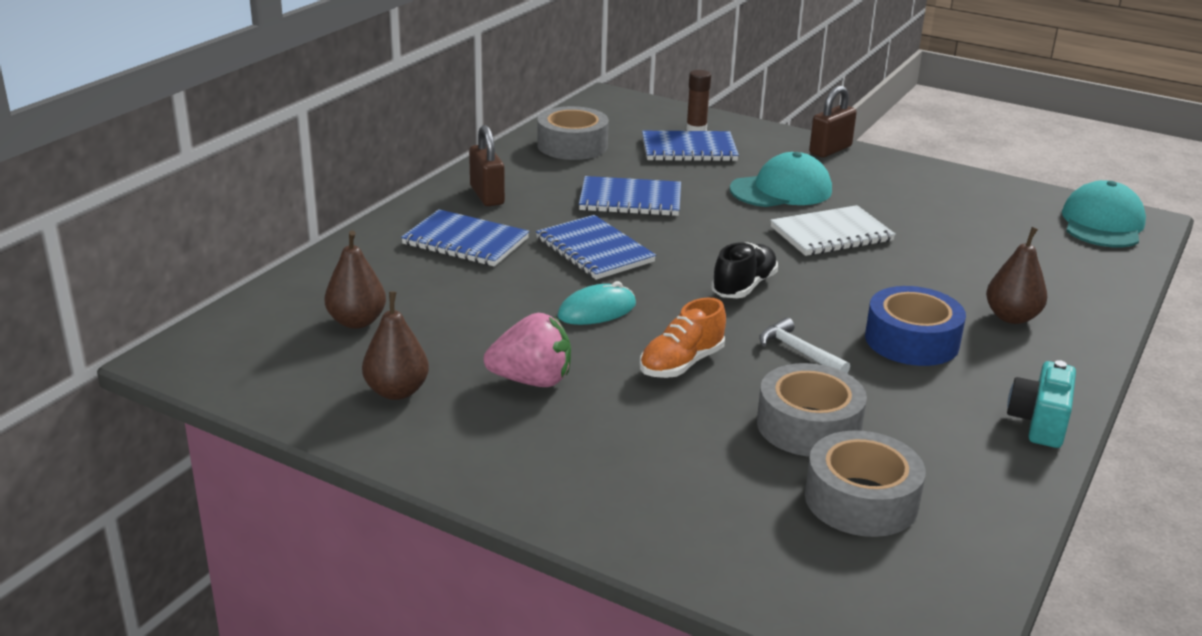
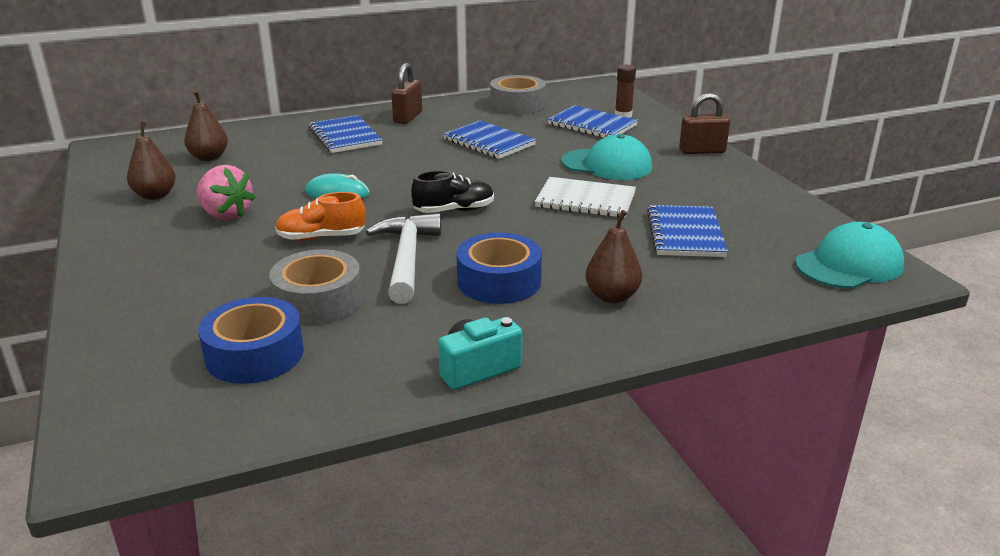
camera: 40 degrees right, 0 degrees up
blue notebook [536,215,656,280] -> blue notebook moved to [647,205,728,257]
white hammer [759,317,850,373] -> white hammer [366,213,441,304], size x1.77
grey tape [805,430,926,537] -> blue tape [198,297,304,384]

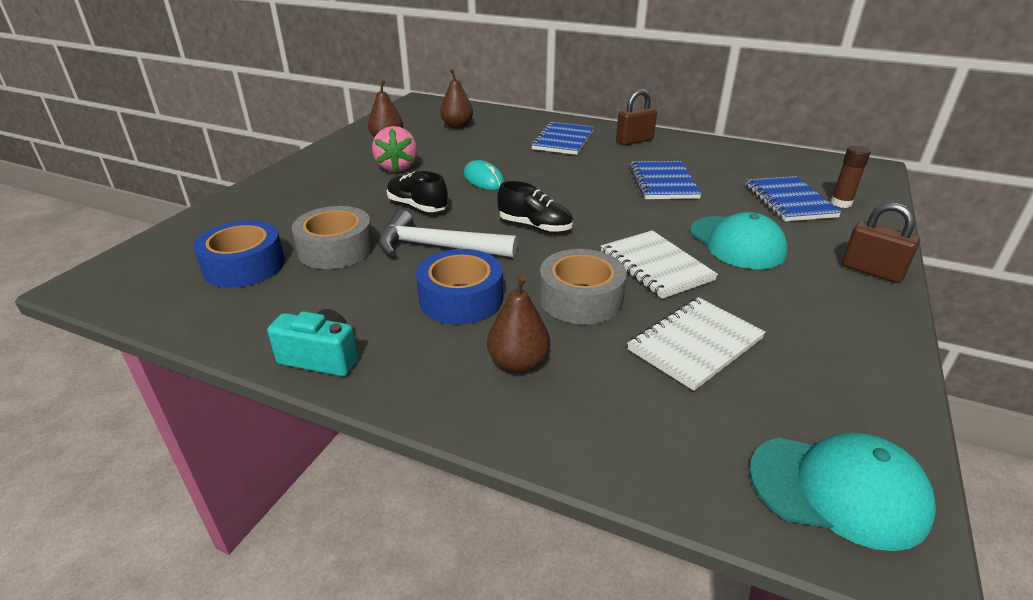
camera: 45 degrees right, 5 degrees up
orange shoe [275,192,366,241] -> black shoe [387,171,448,212]
white hammer [366,213,441,304] -> white hammer turned 120 degrees counterclockwise [378,210,518,258]
grey tape [490,75,546,114] -> grey tape moved to [539,249,627,324]
blue notebook [647,205,728,257] -> white notebook [627,297,766,391]

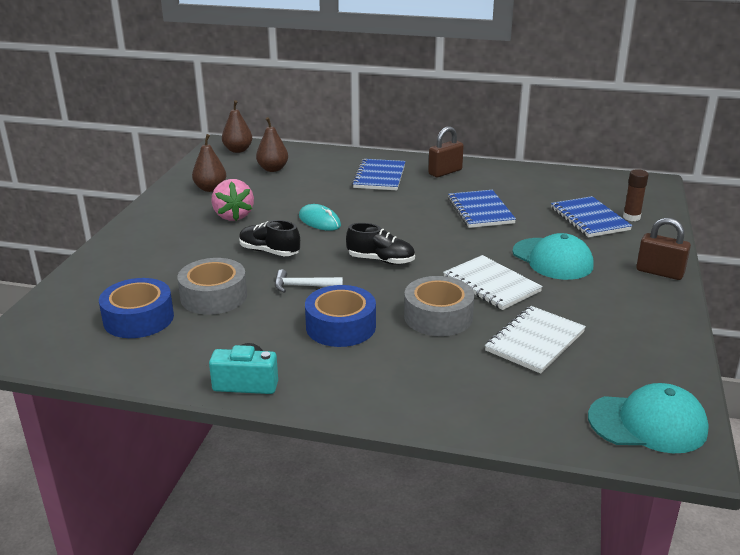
camera: 10 degrees left, 5 degrees down
white hammer [378,210,518,258] -> white hammer [275,269,343,293], size x0.57
brown pear [487,275,550,373] -> brown pear moved to [222,100,252,153]

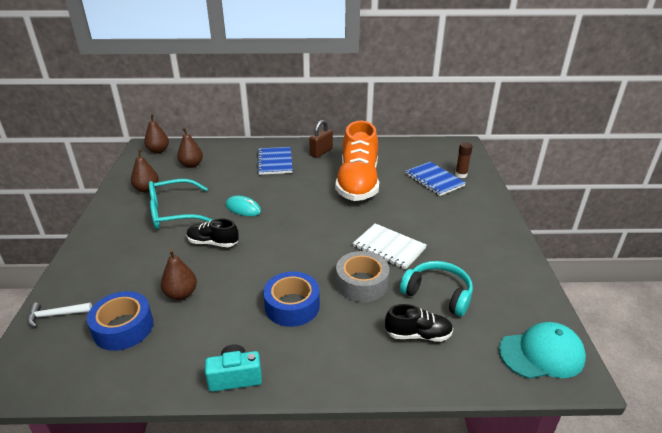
camera: 15 degrees left, 5 degrees up
grey tape [178,258,247,315] -> brown pear [161,249,197,300]
pink strawberry [212,179,254,221] -> turquoise glasses [149,179,213,229]
white hammer [275,269,343,293] -> white hammer moved to [27,302,92,328]
black shoe [346,223,415,265] -> black shoe moved to [385,304,453,342]
blue notebook [448,190,516,228] -> orange shoe [335,121,379,201]
white notebook [485,306,586,374] -> turquoise headphones [400,261,473,316]
turquoise cap [513,233,593,280] -> none
brown padlock [636,218,691,280] -> none

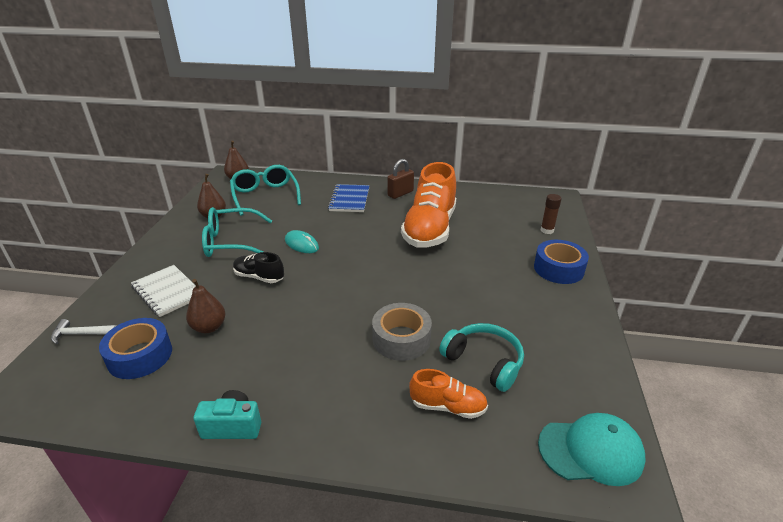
camera: 10 degrees right, 0 degrees up
brown pear [177,127,203,168] -> turquoise glasses [230,165,301,216]
blue tape [263,272,320,327] -> blue tape moved to [534,240,589,284]
white notebook [353,223,427,270] -> white notebook moved to [131,265,196,317]
black shoe [385,304,453,342] -> orange shoe [409,369,488,419]
blue notebook [405,162,466,196] -> none

